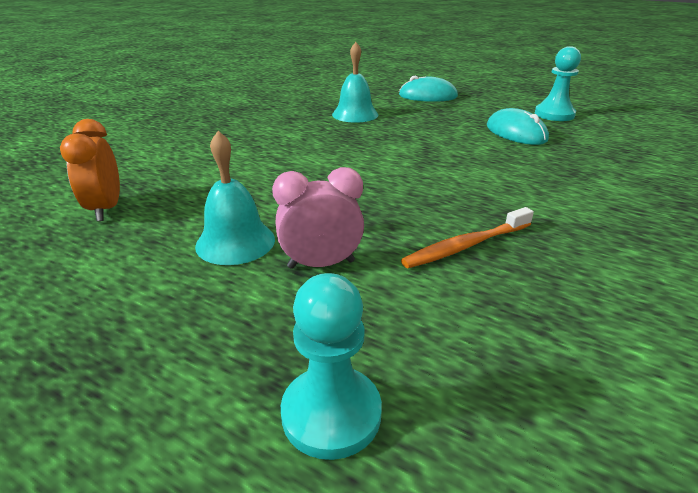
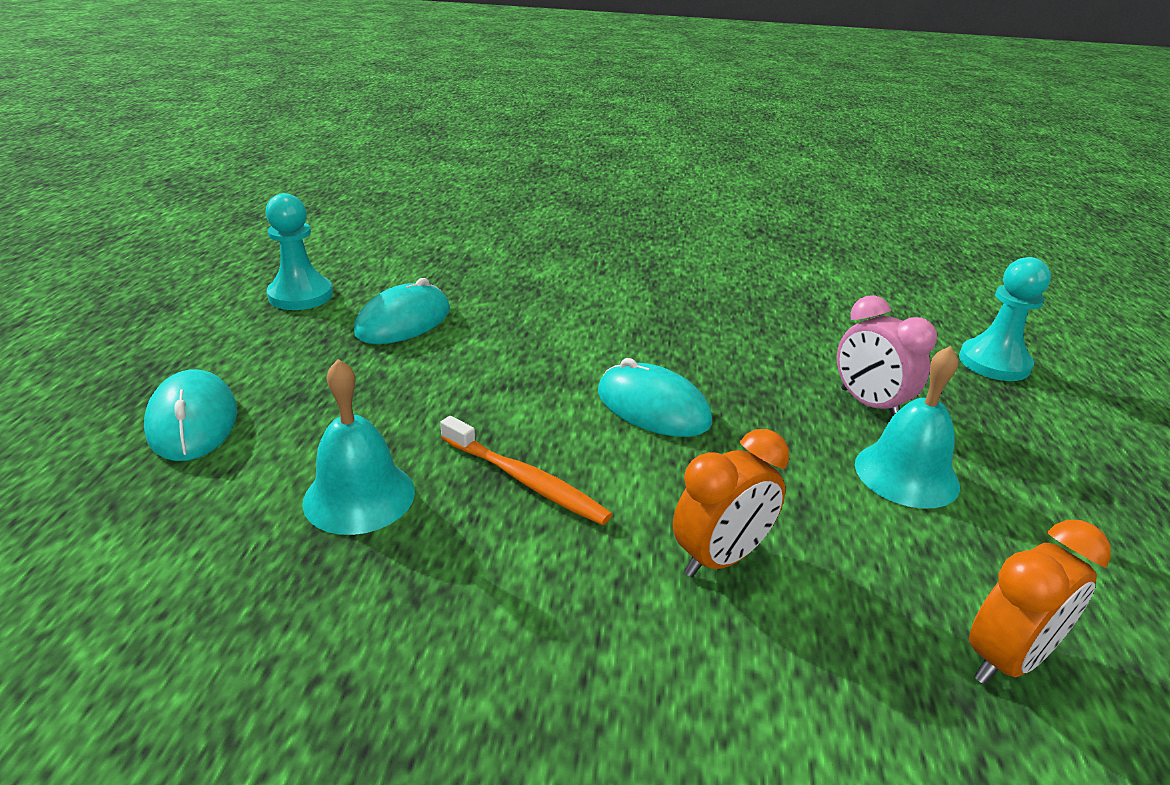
camera: 115 degrees left, 0 degrees up
orange toothbrush [401,207,534,268] -> orange toothbrush moved to [440,416,612,525]
none -> turquoise mouse [598,358,712,437]
none -> orange clock [673,429,789,577]

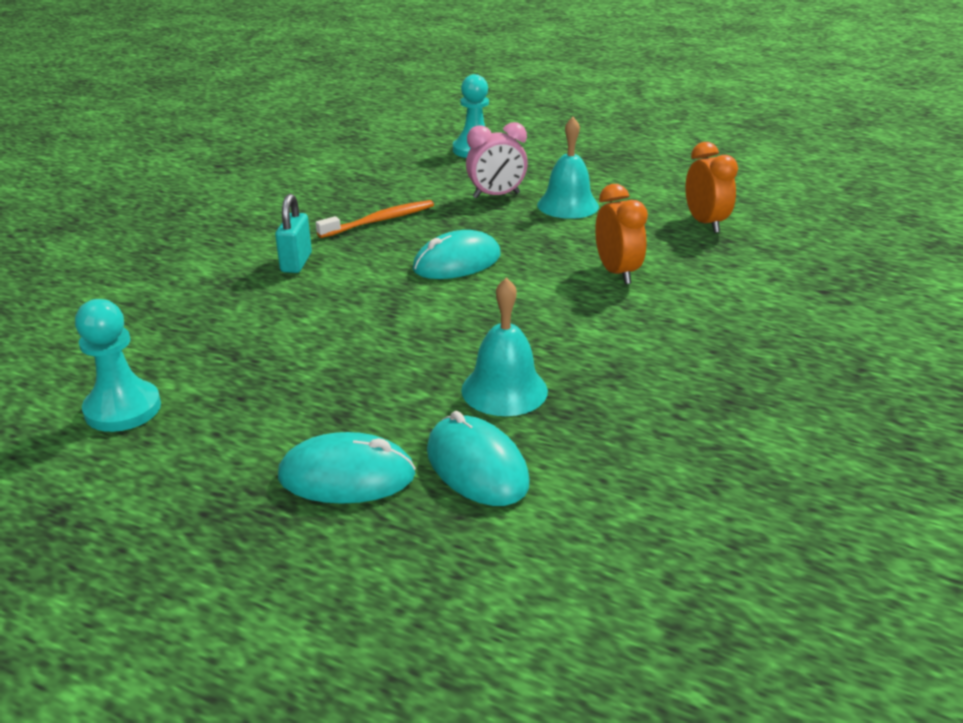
camera: 70 degrees left, 0 degrees up
turquoise mouse [354,278,450,344] -> turquoise mouse moved to [427,411,530,506]
orange toothbrush [440,416,612,525] -> orange toothbrush moved to [316,200,434,238]
none -> turquoise padlock [275,194,312,273]

